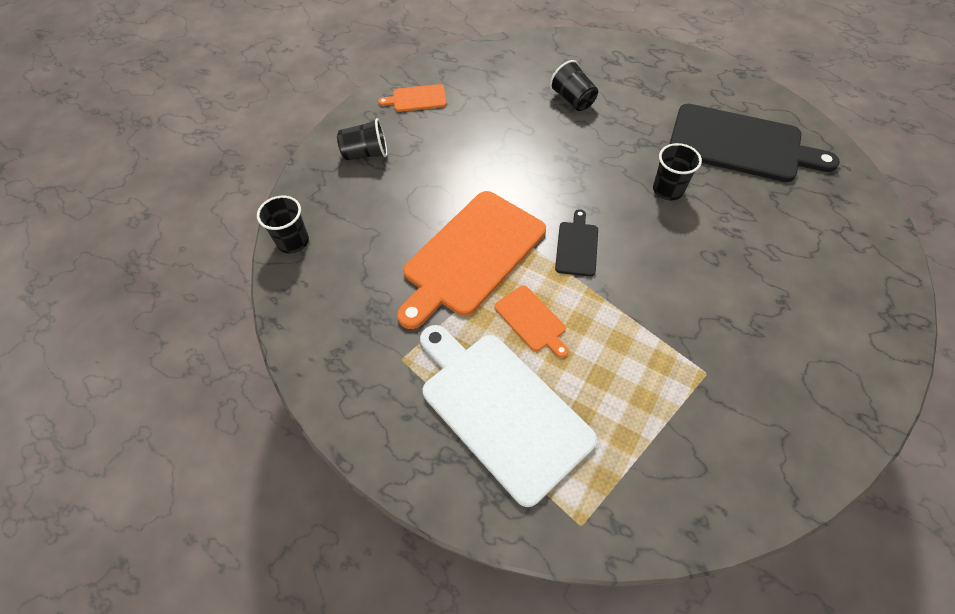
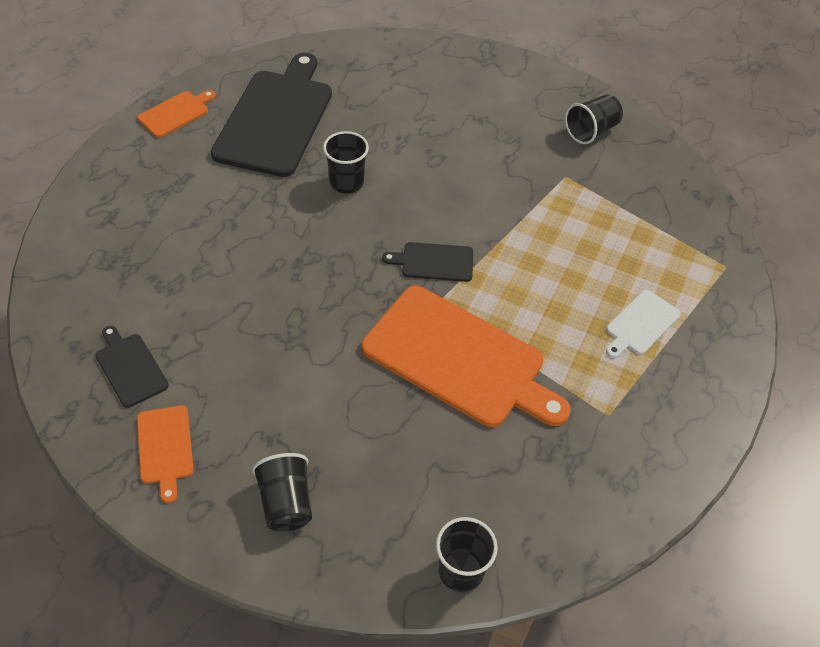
camera: 100 degrees left, 5 degrees down
white cutting board [420,325,597,507] -> white cutting board [606,290,681,358], size x0.46
orange cutting board [494,286,569,358] -> orange cutting board moved to [137,90,215,138]
black cup [550,60,598,111] -> black cup moved to [565,94,623,144]
none -> black cutting board [95,326,169,408]

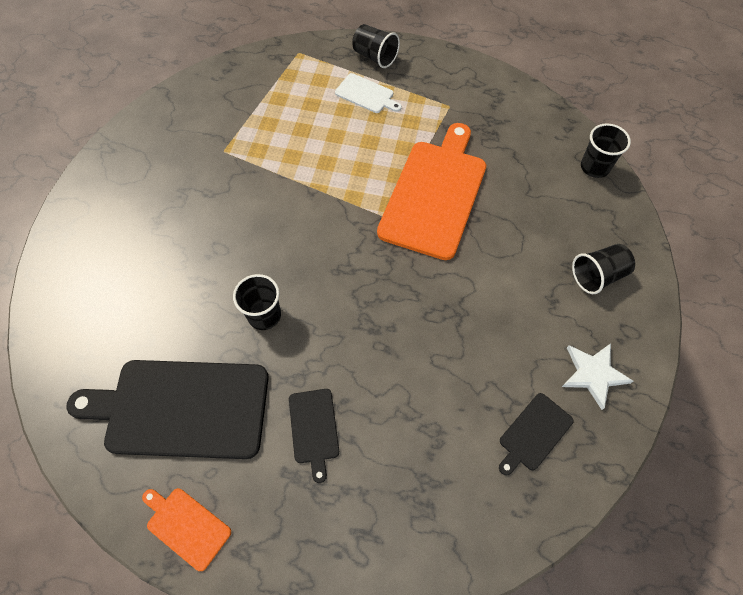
camera: 100 degrees left, 10 degrees up
orange cutting board [137,405,194,503] -> white star [562,343,633,410]
black cutting board [382,242,473,282] -> black cutting board moved to [289,389,339,483]
black cup [565,94,623,144] -> black cup moved to [352,24,400,68]

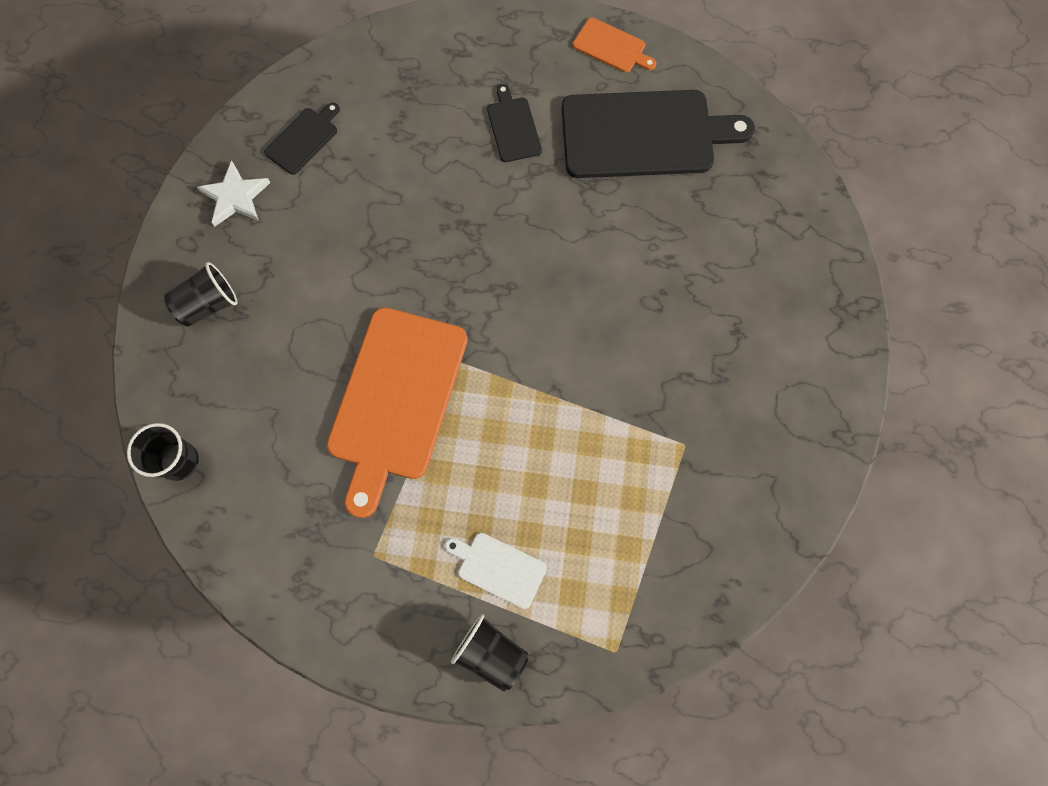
camera: 175 degrees right, 10 degrees up
black cup [233,274,281,330] -> none

